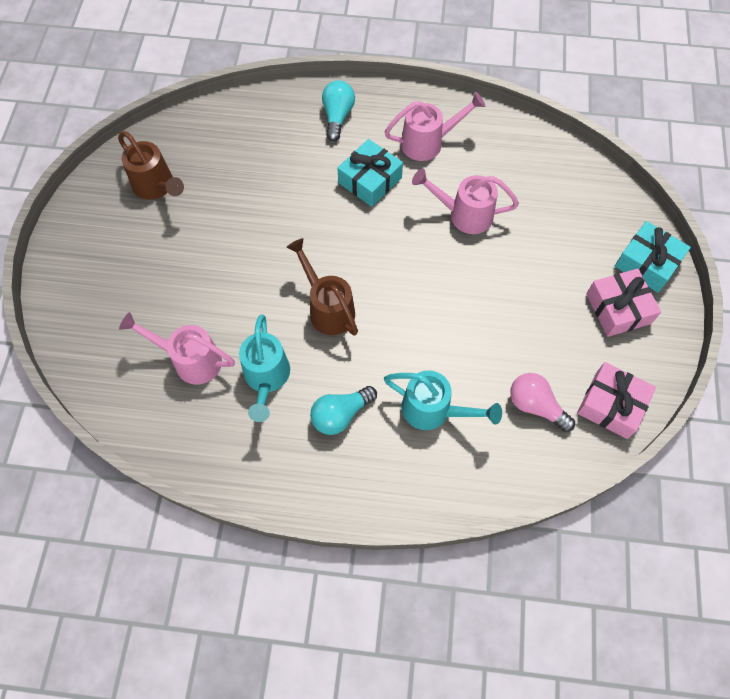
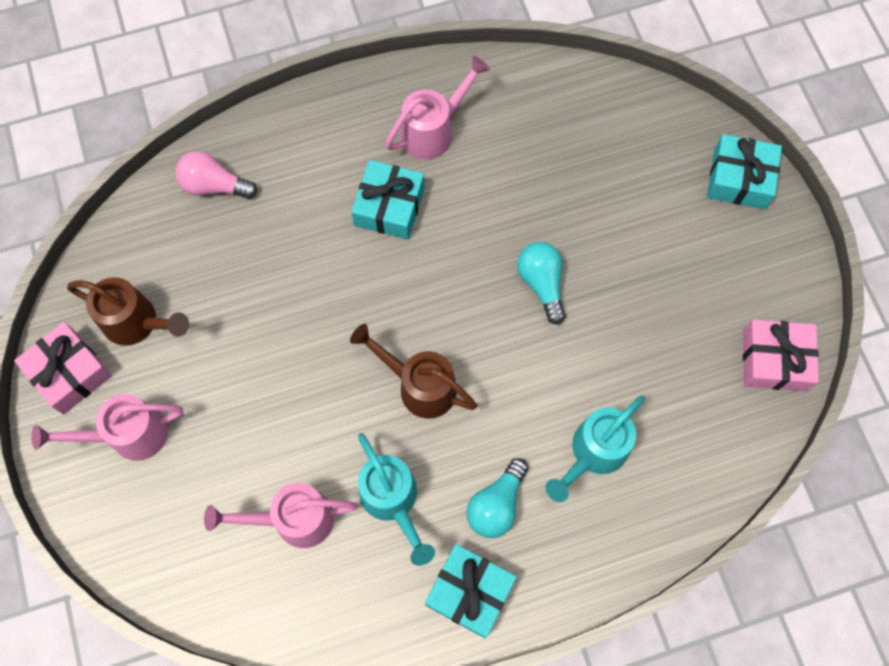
camera: 25 degrees left, 5 degrees up
turquoise light bulb [322,80,355,141] -> turquoise light bulb moved to [517,242,566,325]
turquoise watering can [384,370,502,430] -> turquoise watering can turned 135 degrees clockwise [545,395,645,502]
pink watering can [412,169,519,234] -> pink watering can moved to [31,394,183,461]
pink light bulb [510,373,575,432] -> pink light bulb moved to [175,151,258,199]
pink gift [586,268,661,337] -> pink gift moved to [14,322,112,415]
none -> turquoise gift [425,544,517,638]

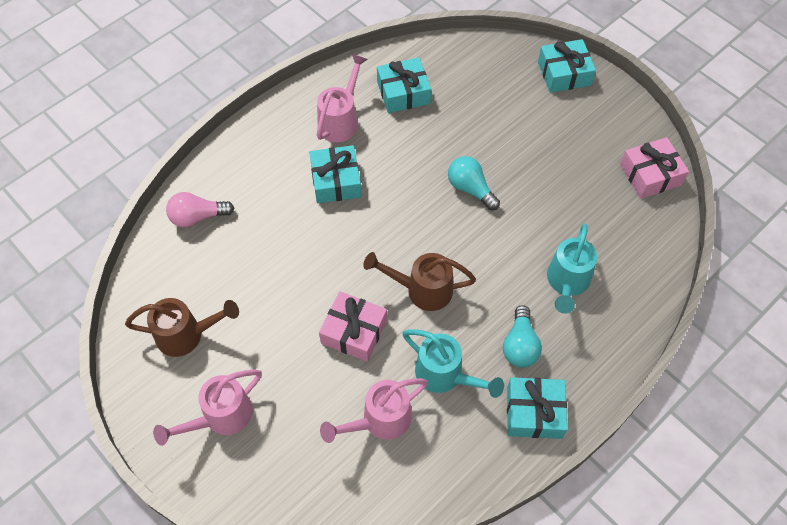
camera: 25 degrees left, 10 degrees down
pink gift [14,322,112,415] -> pink gift moved to [319,291,387,362]
none -> turquoise gift [377,58,431,113]

